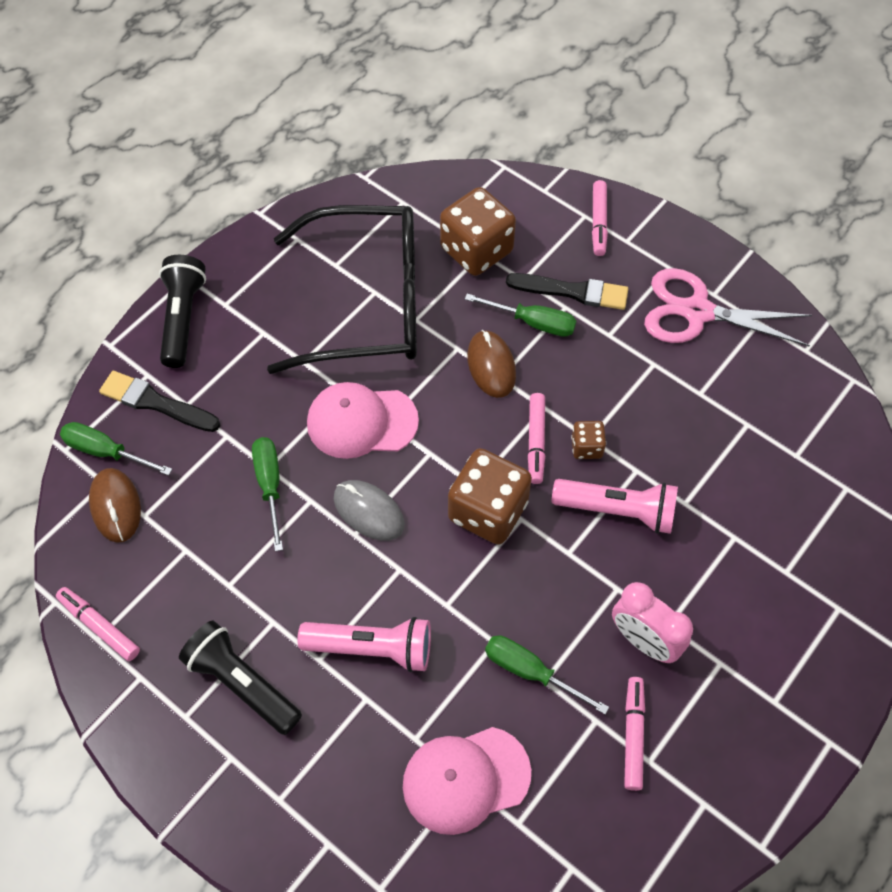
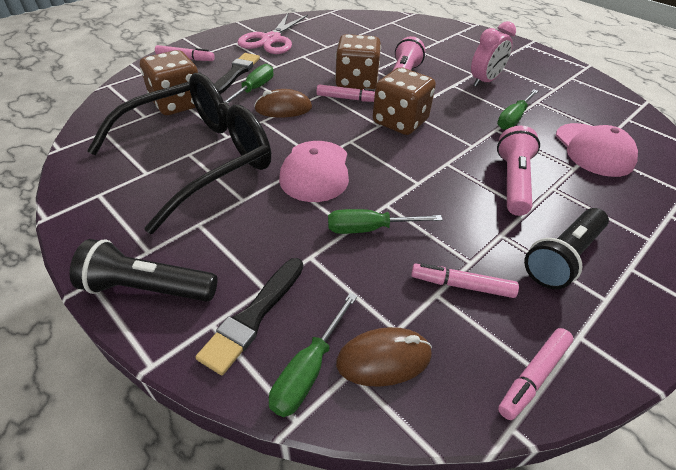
camera: 85 degrees left, 15 degrees down
black glasses [267,205,417,374] -> black glasses turned 45 degrees clockwise [87,73,271,234]
grey mouse [334,480,405,541] -> none
brown dice [571,421,606,459] -> brown dice [335,34,381,90], size x2.08
pink marker [624,677,645,791] -> pink marker moved to [411,263,519,298]

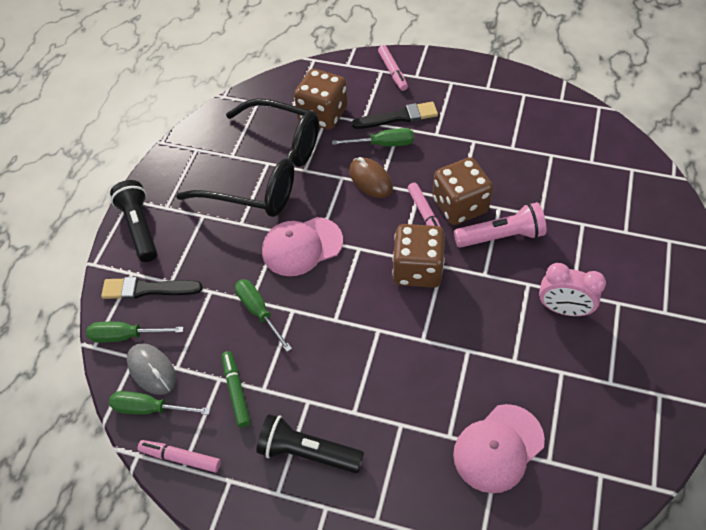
camera: 65 degrees right, 10 degrees up
pink scissors [237,14,308,54] -> none
brown mouse [336,327,432,387] -> grey mouse [127,343,176,395]
pink marker [411,263,519,298] -> green marker [222,351,251,428]
green screwdriver [497,89,538,130] -> green screwdriver moved to [109,391,210,415]
pink flashlight [497,126,540,216] -> none

